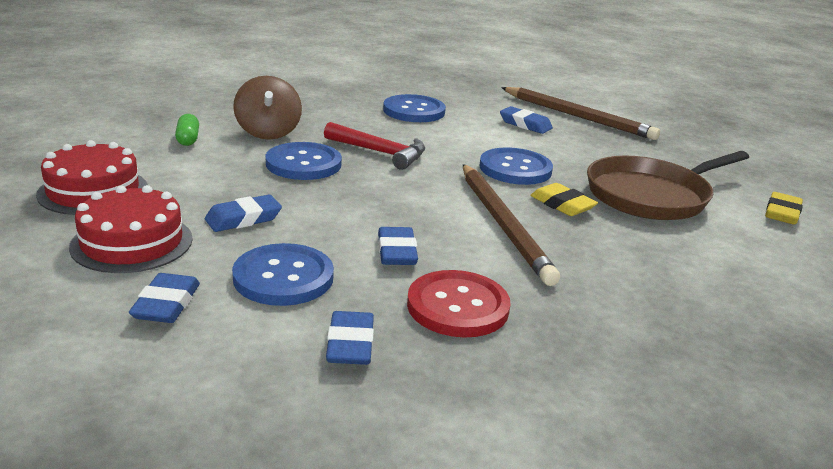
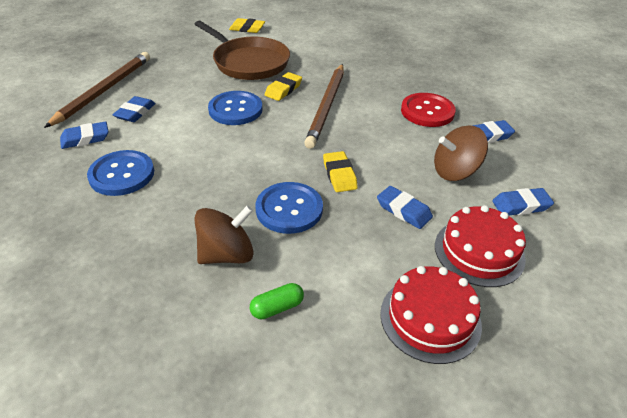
camera: 105 degrees left, 15 degrees up
blue button [232,243,334,306] -> brown spinning top [434,126,488,181]
red hammer [324,122,425,170] -> none
blue eraser [378,227,418,265] -> blue eraser moved to [60,121,108,149]
brown pencil [463,164,560,286] -> brown pencil turned 135 degrees clockwise [304,64,344,149]
none -> yellow eraser [323,151,358,192]

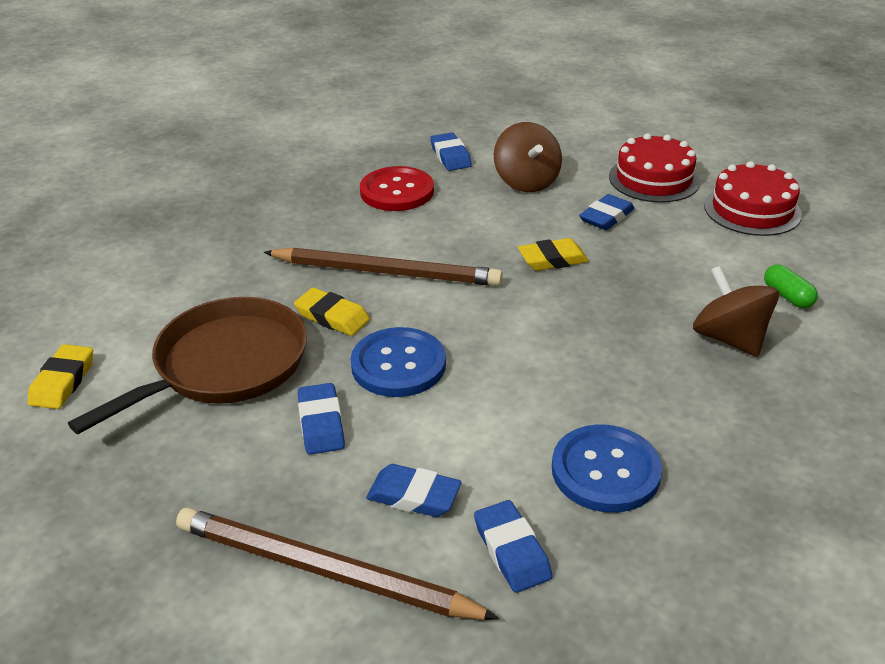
camera: 90 degrees left, 5 degrees down
blue button [255,182,323,234] -> none
blue eraser [492,188,554,215] -> blue eraser moved to [298,383,345,455]

